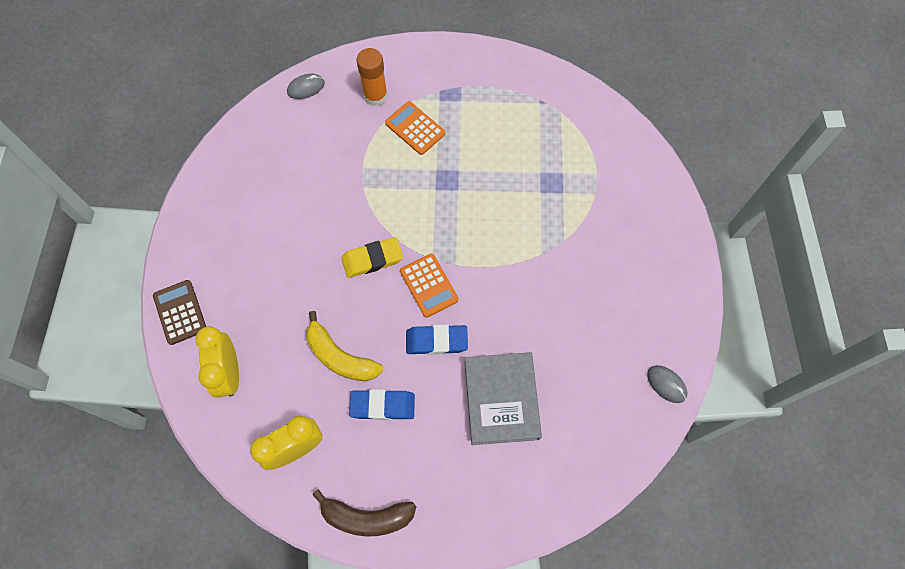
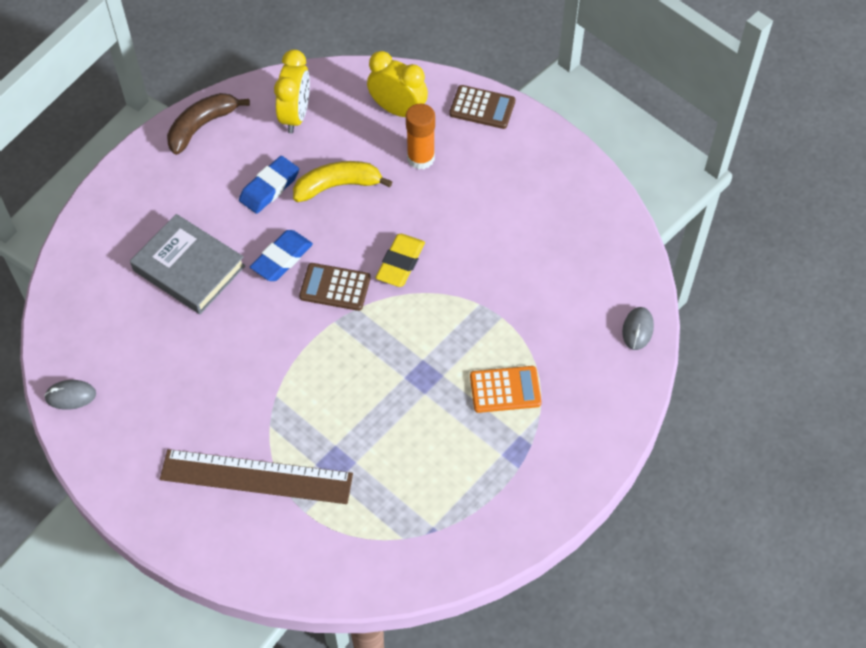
camera: 130 degrees right, 10 degrees down
orange glue stick [357,48,388,106] -> orange glue stick moved to [406,104,435,170]
orange calculator [400,254,459,318] -> brown calculator [299,263,371,311]
none -> brown ruler [160,449,353,504]

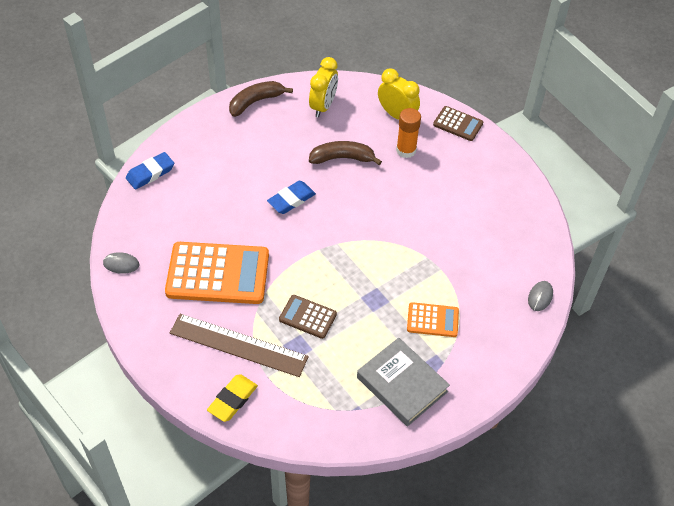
camera: 10 degrees right, 5 degrees down
grey book [130,214,246,314] -> grey book moved to [357,338,450,427]
blue eraser [239,156,299,214] -> blue eraser moved to [126,152,174,190]
yellow banana [293,161,392,202] -> brown banana [309,141,382,165]
brown calculator [299,263,371,311] -> brown calculator moved to [279,295,337,339]
yellow eraser [375,234,425,287] -> yellow eraser moved to [207,374,258,422]
none -> orange calculator [165,242,269,304]

